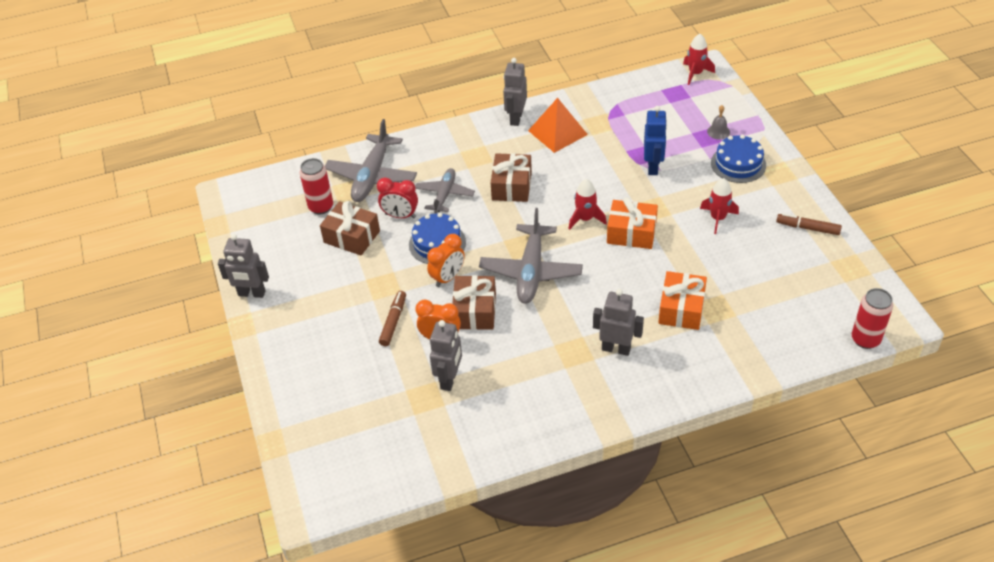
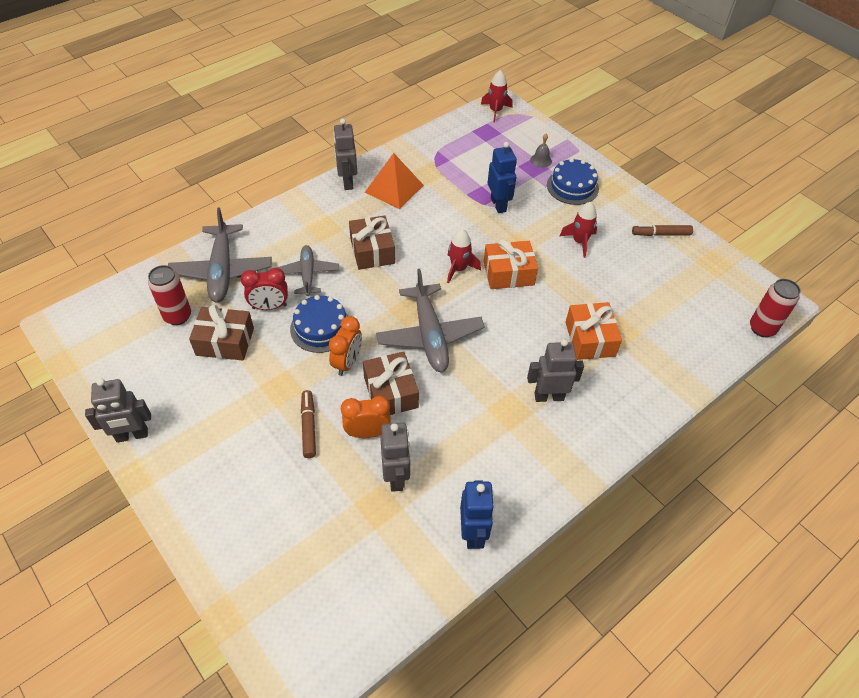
camera: 25 degrees left, 5 degrees up
none -> blue robot [460,480,495,549]

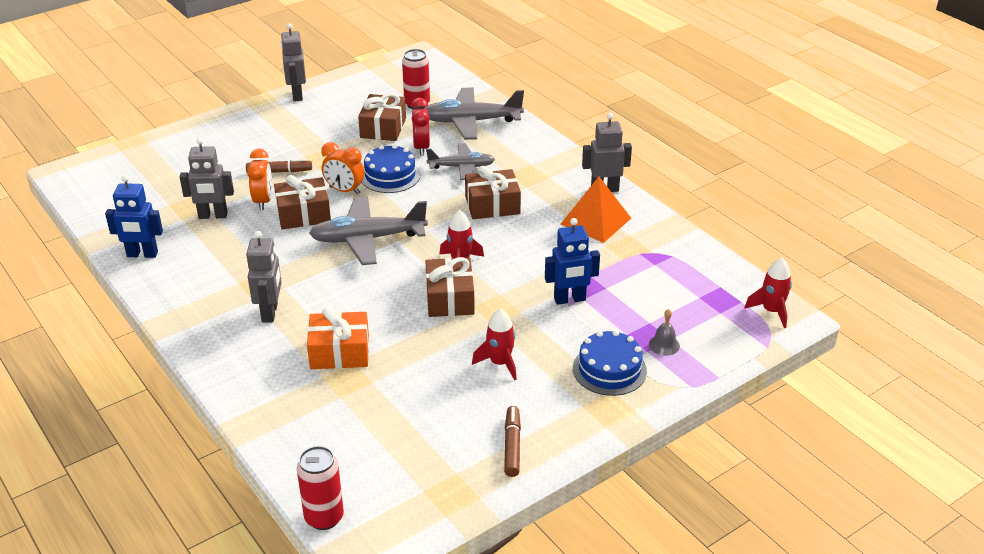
camera: 95 degrees right, 15 degrees down
orange gift [484,239,538,289] -> brown gift [425,257,475,317]

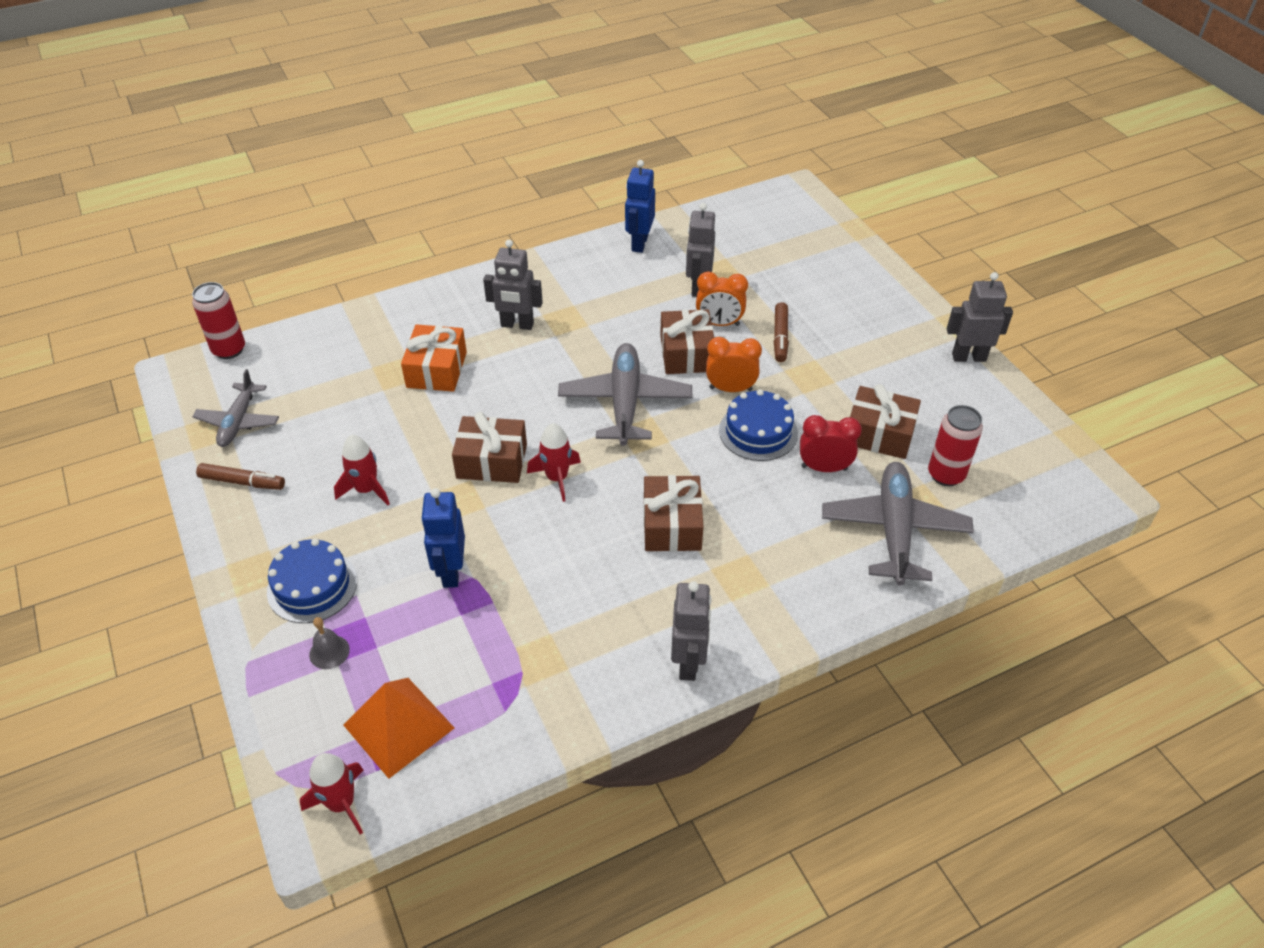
camera: 100 degrees right, 10 degrees up
orange clock [321,142,364,195] -> orange clock turned 60 degrees clockwise [706,337,762,392]
grey plane [426,143,495,180] -> grey plane moved to [192,369,279,447]
orange pyramid [561,177,631,243] -> orange pyramid moved to [343,678,454,778]

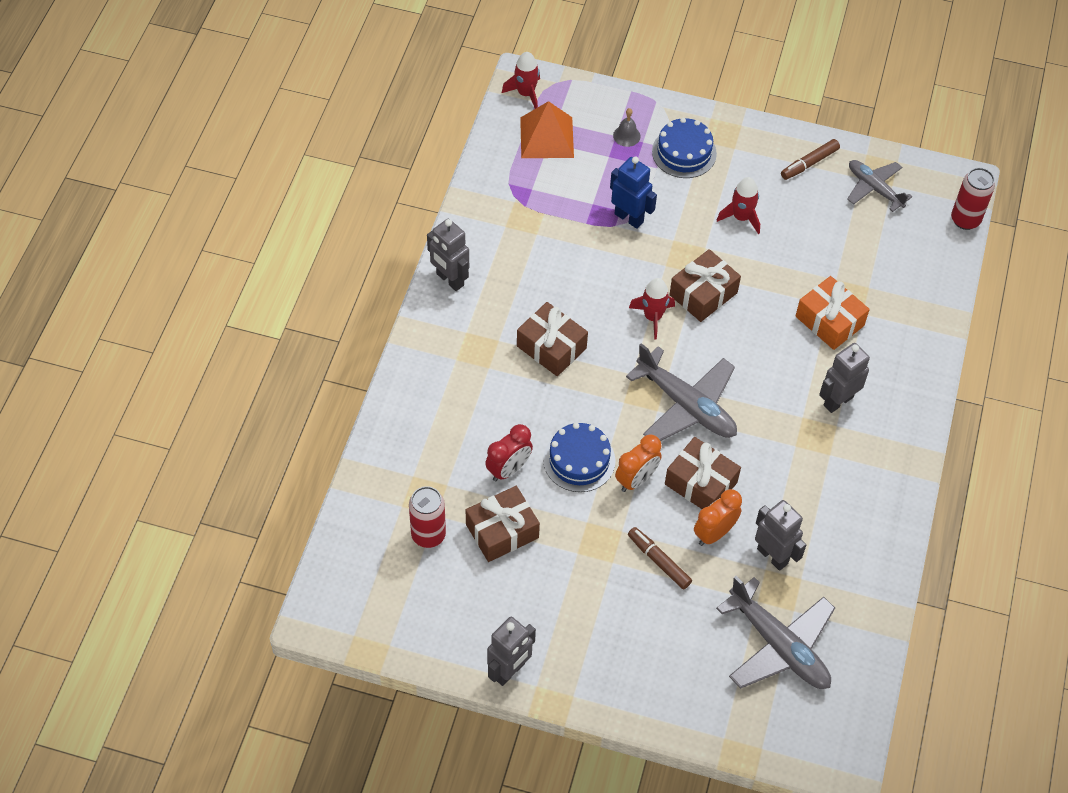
camera: 130 degrees right, 10 degrees up
blue robot [625,160,655,253] -> none
grey plane [822,462,974,586] -> grey plane moved to [716,576,835,689]

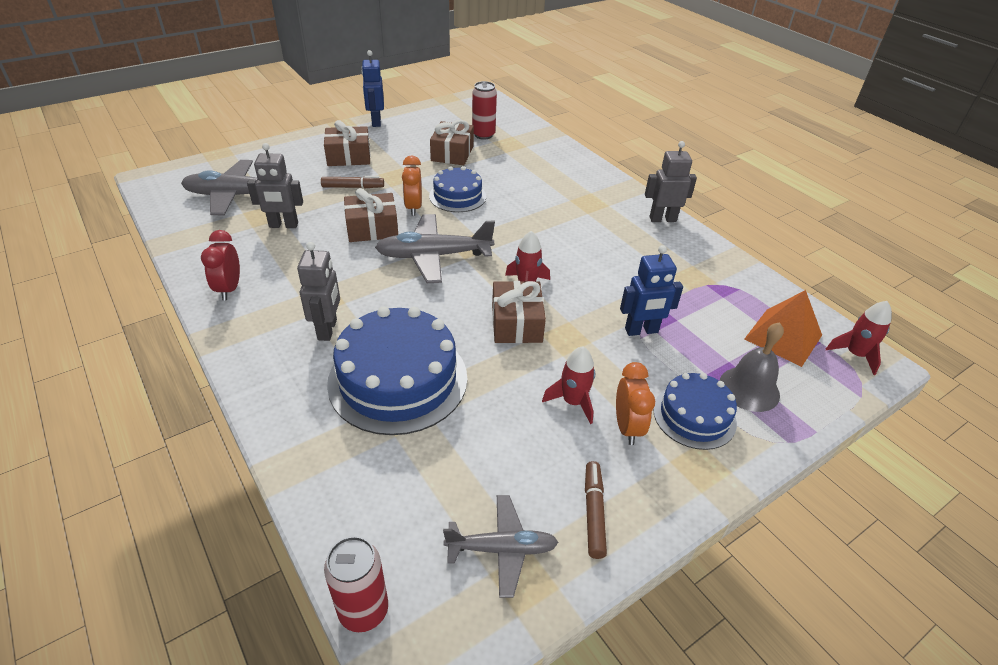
camera: 130 degrees right, 15 degrees down
red clock [485,424,533,481] -> red clock moved to [201,230,240,300]
grey robot [487,616,536,686] -> blue robot [361,50,384,127]
brown gift [517,302,588,376] -> brown gift moved to [324,120,371,166]
grey bell [613,108,641,147] -> grey bell [720,322,784,412], size x1.77
orange clock [694,489,742,546] -> orange clock moved to [616,362,655,445]
orange gift [796,276,870,350] -> blue cake [327,306,467,435]

